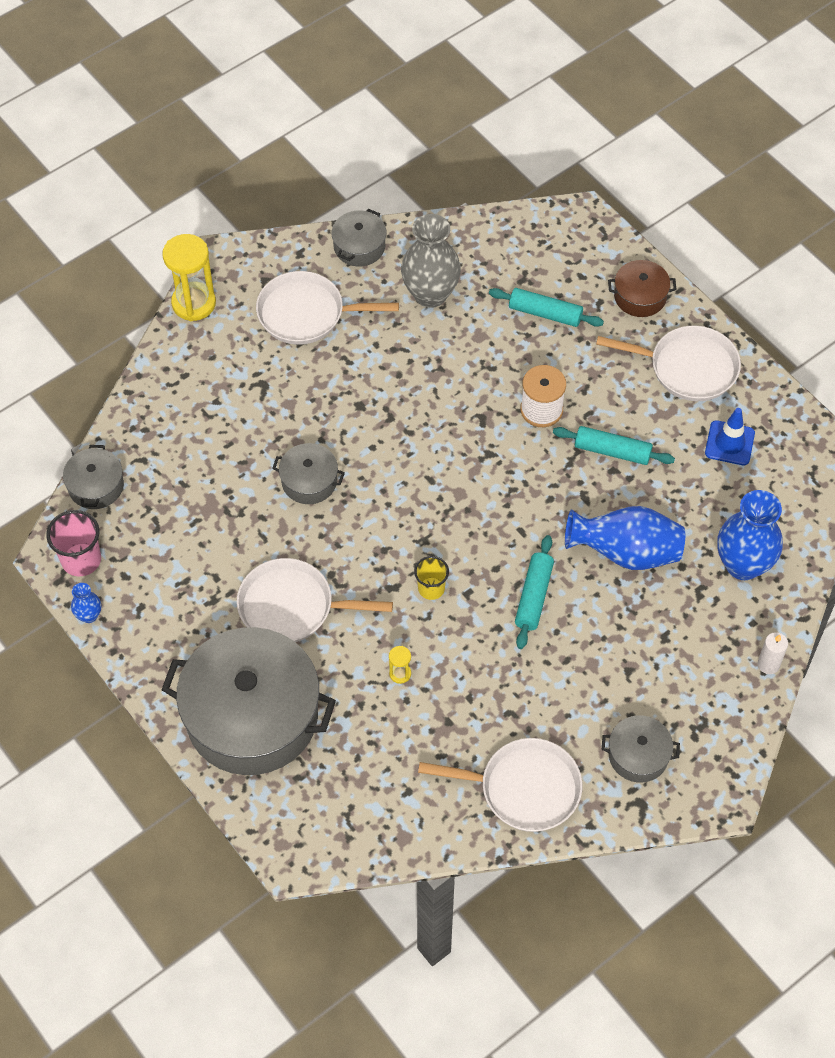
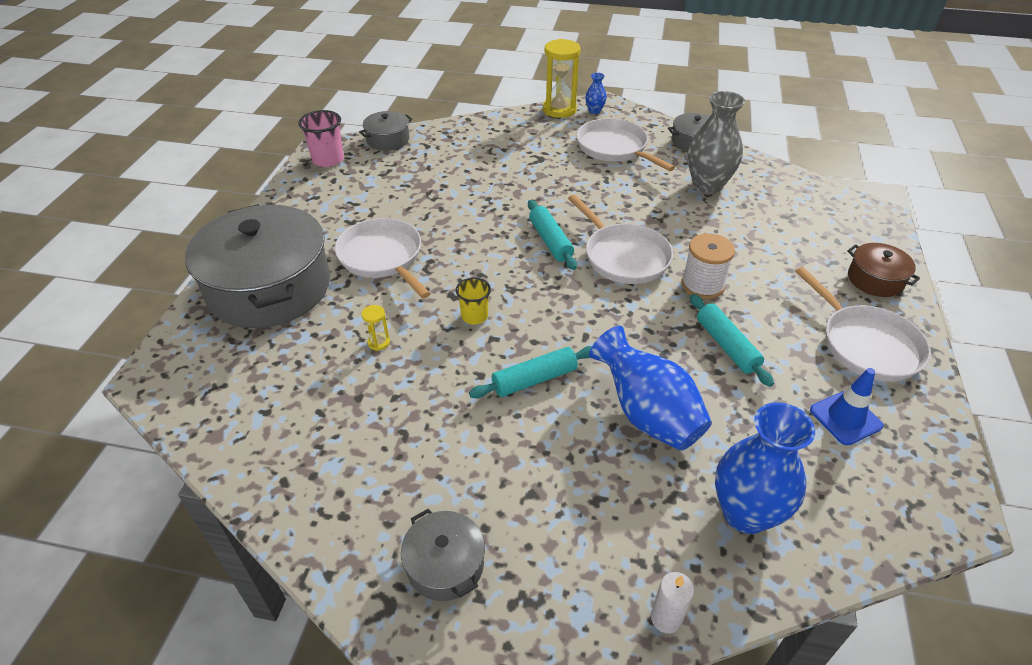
camera: 50 degrees right, 15 degrees down
blue vase [71,583,101,623] -> blue vase moved to [585,73,607,114]
grey pot [272,443,345,504] -> none
white pan [418,738,582,832] -> white pan moved to [568,195,673,284]
turquoise rolling pin [489,288,604,327] -> turquoise rolling pin moved to [528,200,577,270]

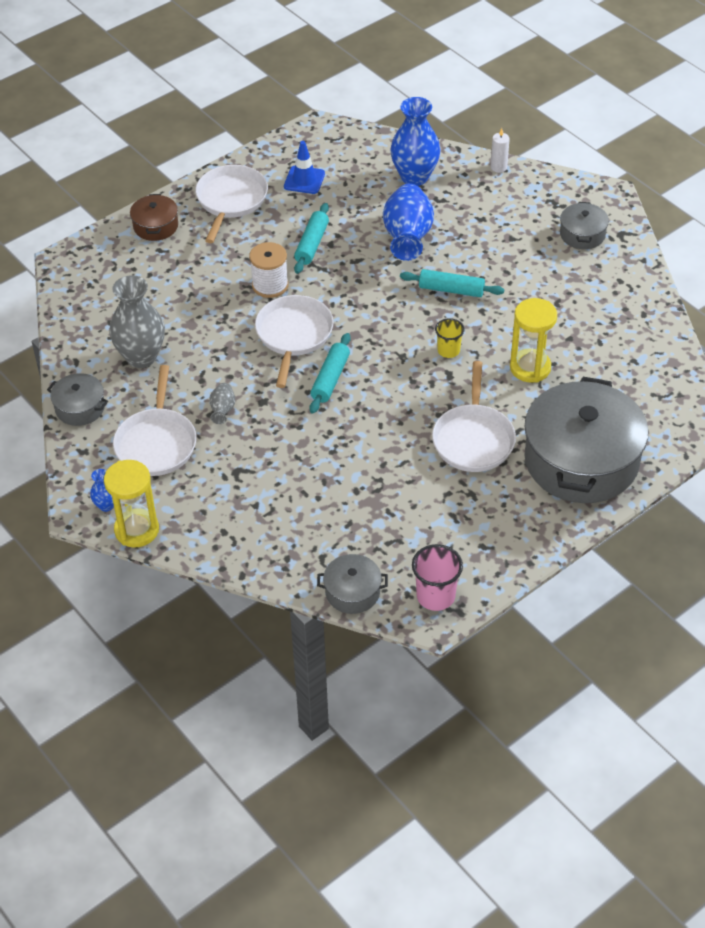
camera: 140 degrees left, 5 degrees up
yellow hourglass [361,305,390,351] -> yellow hourglass [510,298,557,383], size x2.24
none -> grey vase [209,383,235,424]

